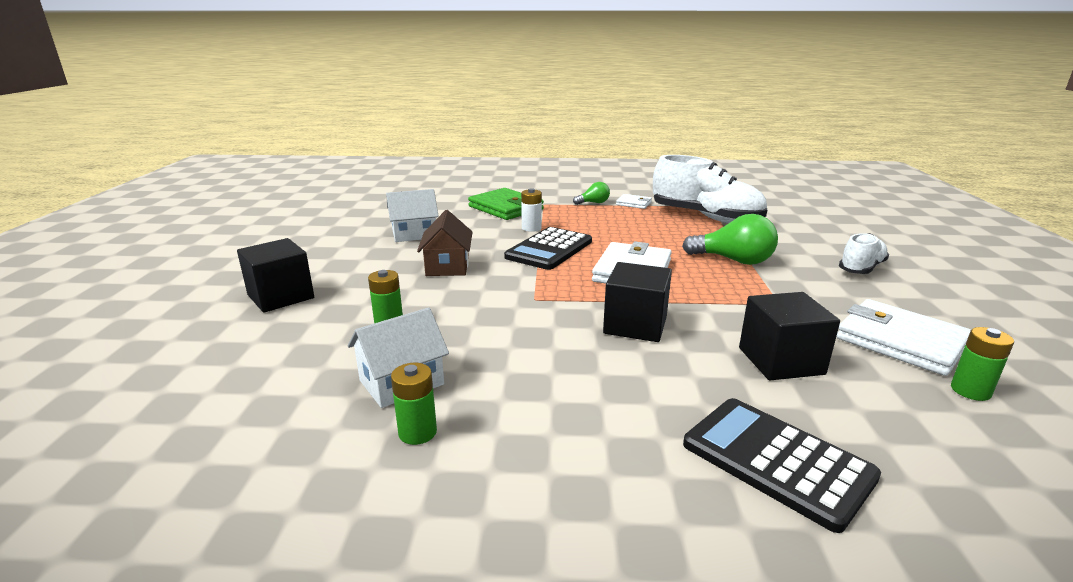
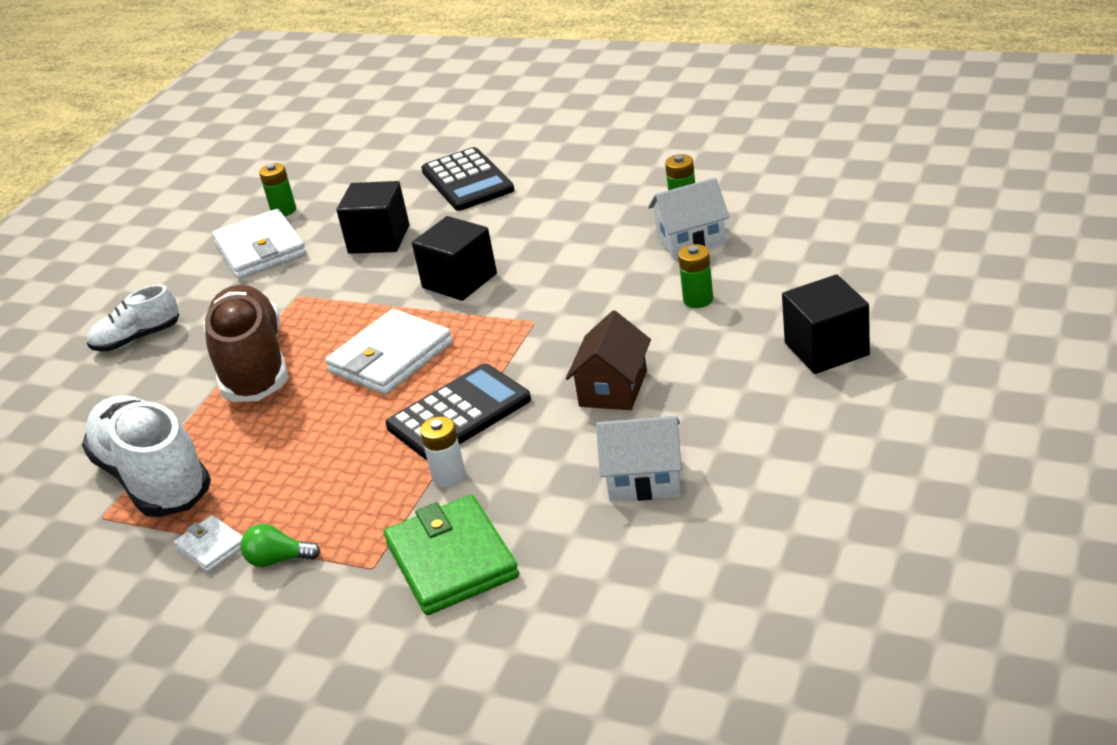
camera: 155 degrees left, 10 degrees up
green light bulb [682,214,778,265] -> brown shoe [204,285,288,402]

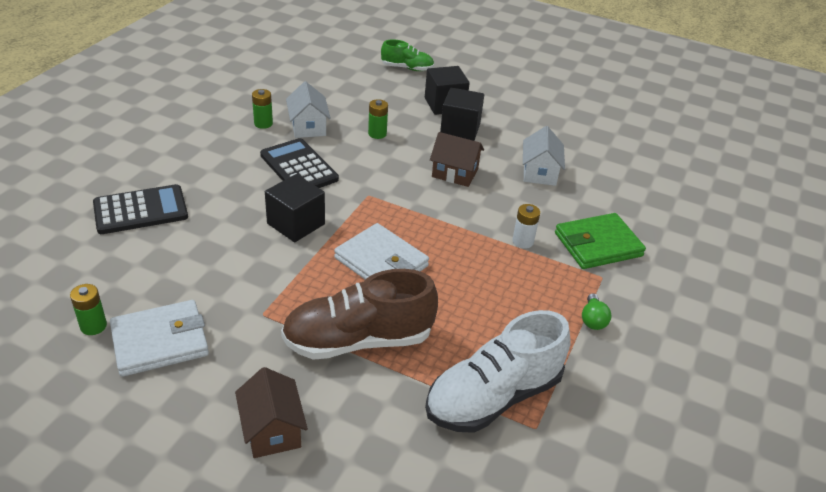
camera: 95 degrees left, 5 degrees up
white shoe [87,284,179,352] -> brown house [235,367,308,458]
white wallet [173,515,243,572] -> none
black cube [336,181,409,254] -> black cube moved to [440,88,484,141]
black calculator [386,363,531,460] -> black calculator moved to [260,138,339,188]
none -> green shoe [381,39,434,71]

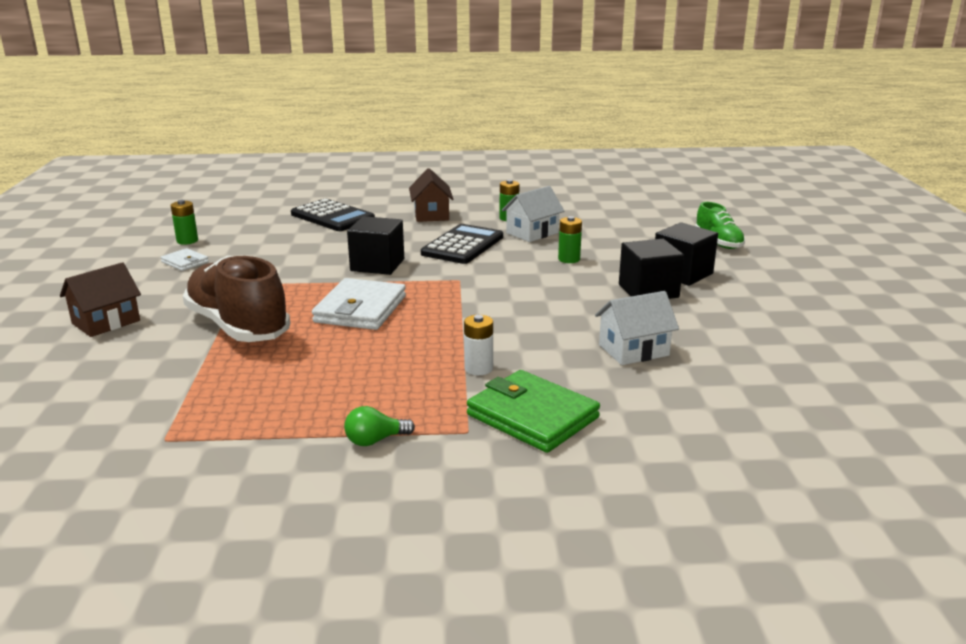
camera: 65 degrees right, 15 degrees down
white wallet [110,300,209,377] -> white wallet [161,248,209,271], size x0.51
white shoe [425,310,571,433] -> none
brown house [430,132,484,187] -> brown house moved to [409,168,453,222]

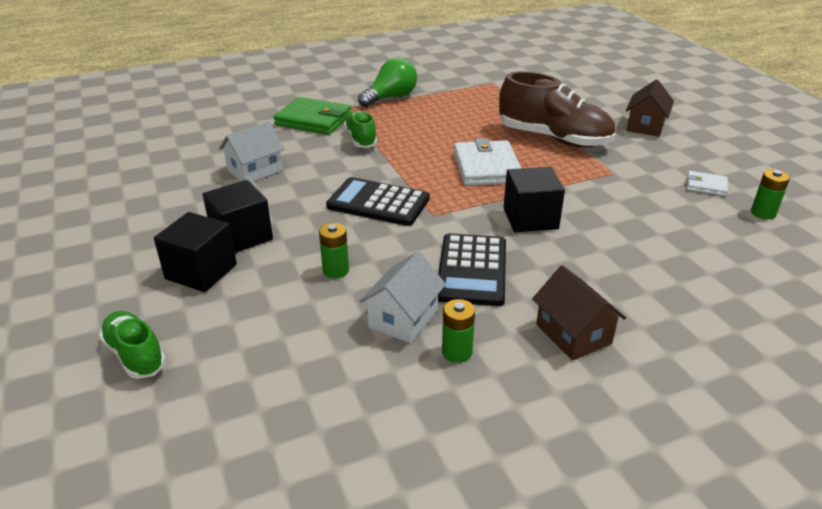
camera: 160 degrees right, 10 degrees up
black calculator [291,199,375,231] -> black calculator moved to [326,177,430,226]
green light bulb [344,406,415,446] -> green light bulb [358,57,417,107], size x1.82
white battery [464,315,493,375] -> green shoe [344,111,377,148]

